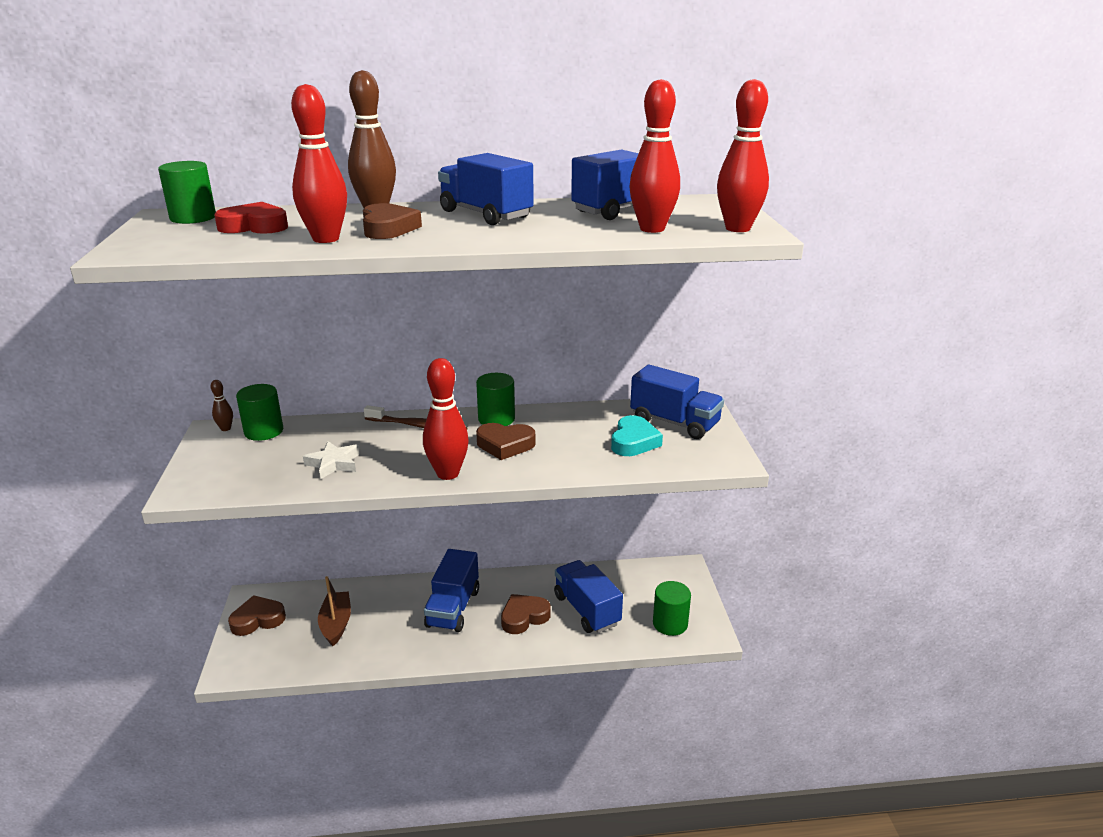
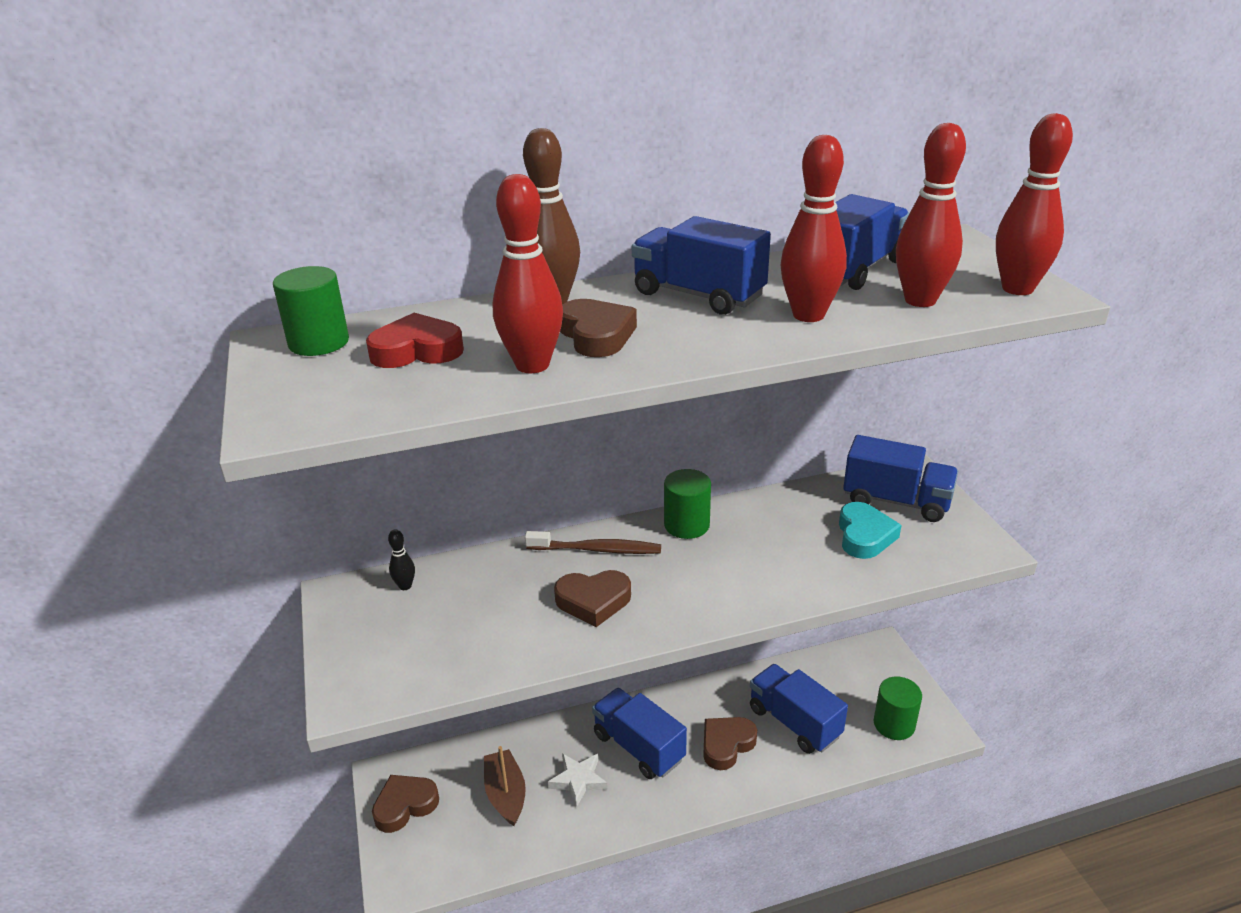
camera: 10 degrees left, 5 degrees up
brown bowling pin [211,380,233,431] -> none
green cylinder [236,384,283,441] -> black bowling pin [388,529,415,590]
white star [303,441,360,479] -> white star moved to [548,753,608,807]
red bowling pin [423,358,468,480] -> red bowling pin moved to [781,135,847,322]
blue truck [424,549,479,632] -> blue truck turned 135 degrees clockwise [592,688,687,779]
brown heart [476,423,535,460] -> brown heart moved to [554,570,631,627]

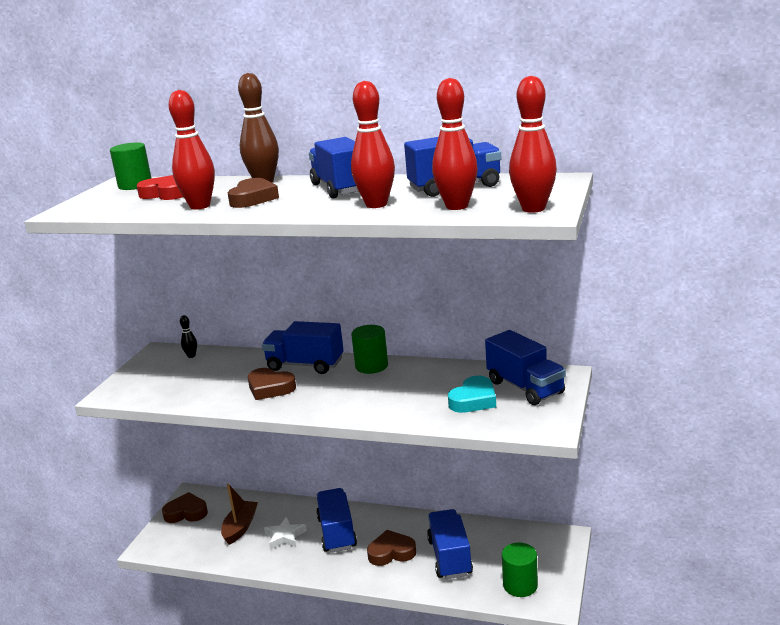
camera: 35 degrees right, 10 degrees down
brown toothbrush [525,531,661,554] -> blue truck [262,321,344,374]

